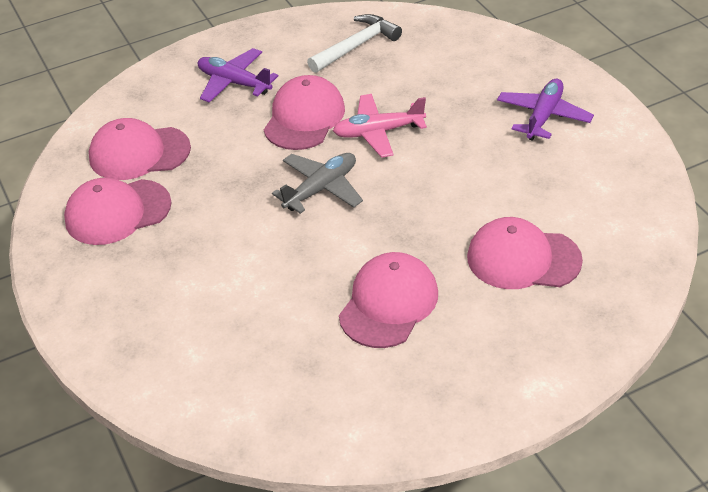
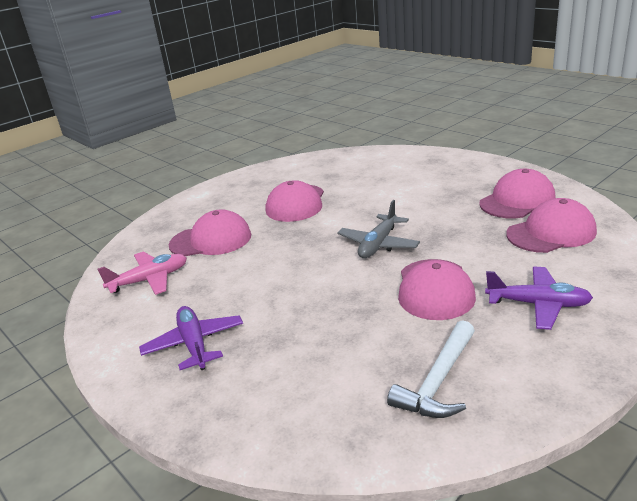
camera: 165 degrees right, 15 degrees down
pink plane [333,94,427,158] -> pink plane moved to [98,252,187,295]
purple plane [497,79,594,141] -> purple plane turned 150 degrees clockwise [139,306,243,370]

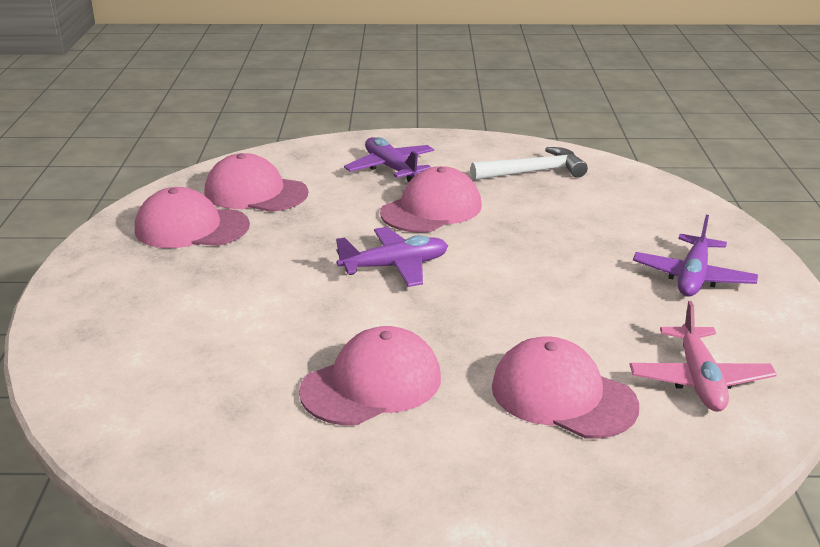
camera: 140 degrees left, 0 degrees up
pink plane [98,252,187,295] -> pink plane turned 105 degrees counterclockwise [630,301,777,412]
grey plane [337,200,420,258] -> purple plane [336,227,448,287]

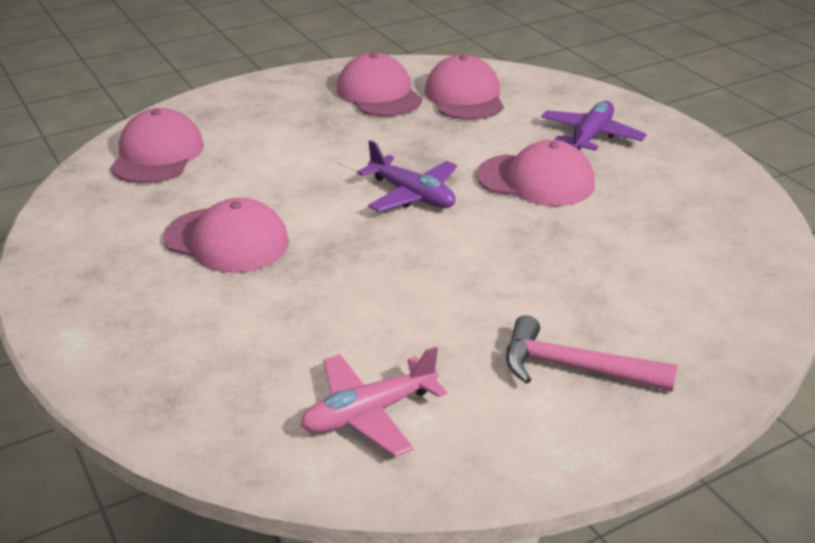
camera: 60 degrees right, 5 degrees up
white hammer [471,147,588,180] -> none
pink cap [492,336,639,439] -> pink cap moved to [110,108,204,183]
purple plane [633,215,758,297] -> pink hammer [506,315,677,392]

